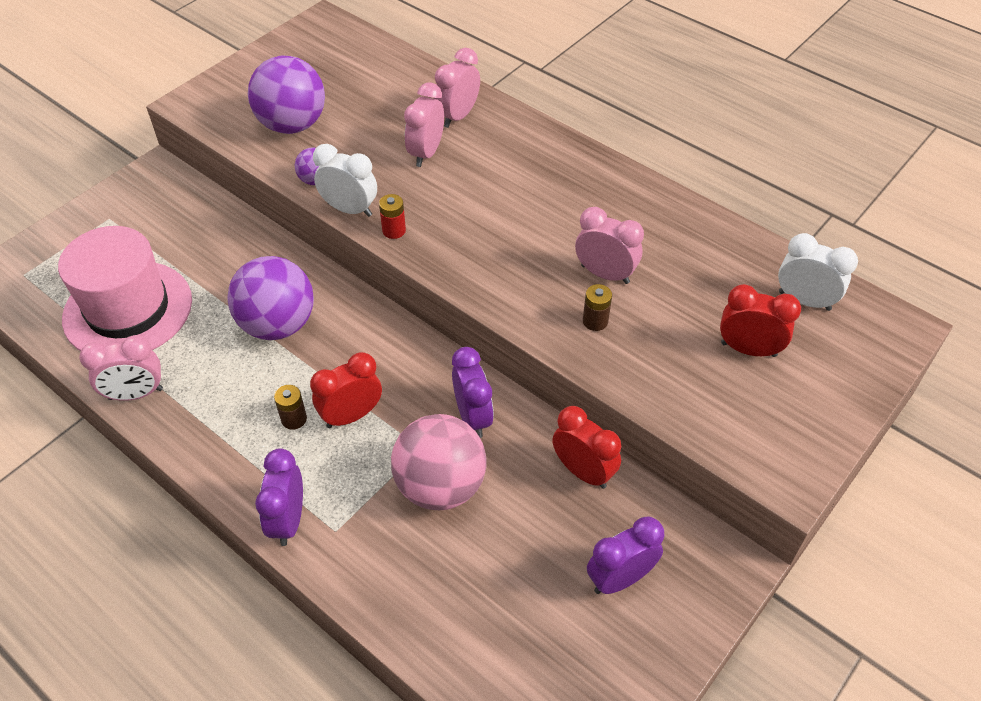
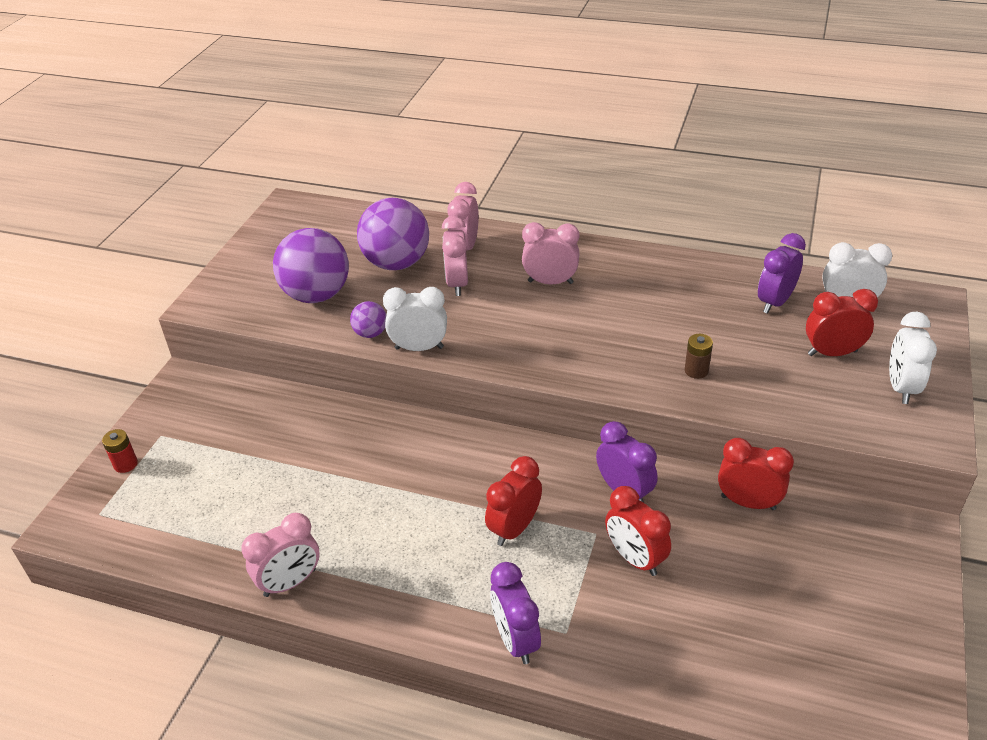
camera: 20 degrees left, 10 degrees down
pink hat [58,226,192,351] -> none
purple ball [227,256,314,340] -> purple ball moved to [357,198,429,270]
brown battery [274,385,307,430] -> none
red battery [379,194,406,239] -> red battery moved to [102,429,138,473]
pink ball [391,414,487,510] -> red clock [605,486,671,576]
pink clock [575,207,644,284] -> pink clock moved to [522,222,579,284]
purple clock [587,517,664,594] -> purple clock moved to [758,233,806,314]
none -> white clock [889,312,937,404]

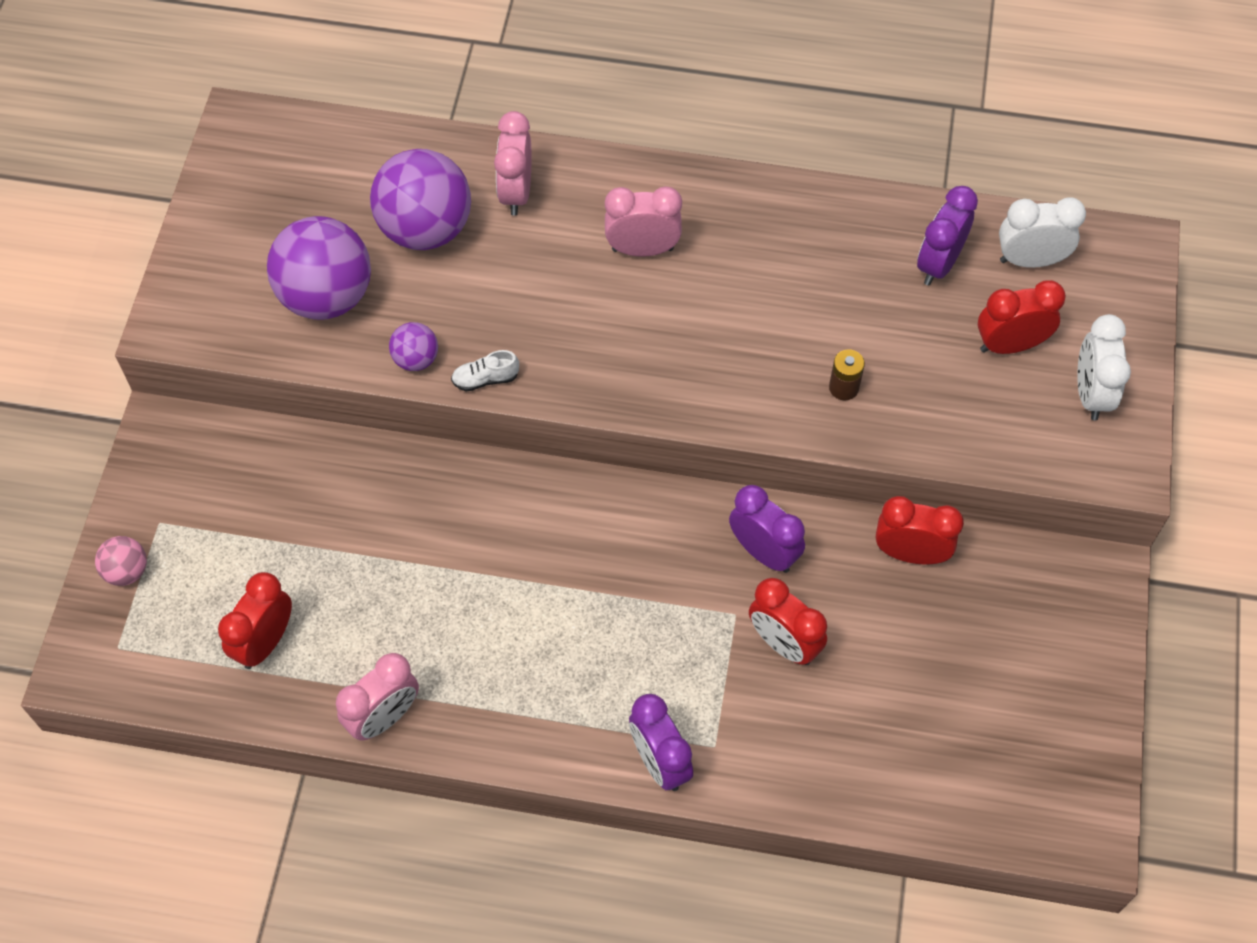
camera: 10 degrees left, 20 degrees up
red battery [102,429,138,473] -> pink ball [95,536,147,586]
white clock [383,287,447,351] -> white shoe [451,350,519,392]
pink clock [442,216,468,296] -> none
red clock [485,456,542,546] -> red clock moved to [218,572,292,669]

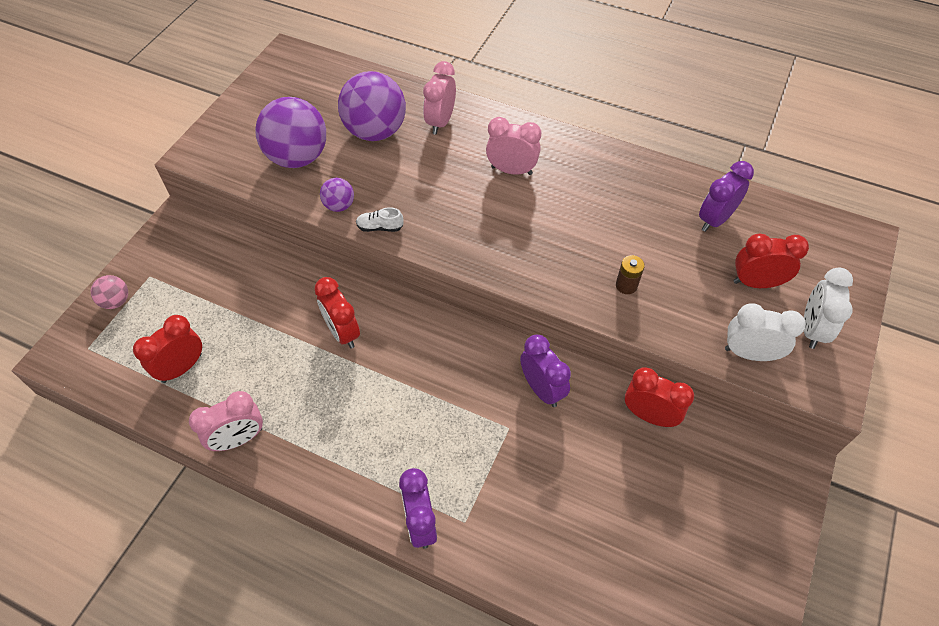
camera: 15 degrees right, 5 degrees down
red clock [749,578,827,665] -> red clock moved to [314,277,360,348]
white clock [999,197,1086,268] -> white clock moved to [725,303,806,361]

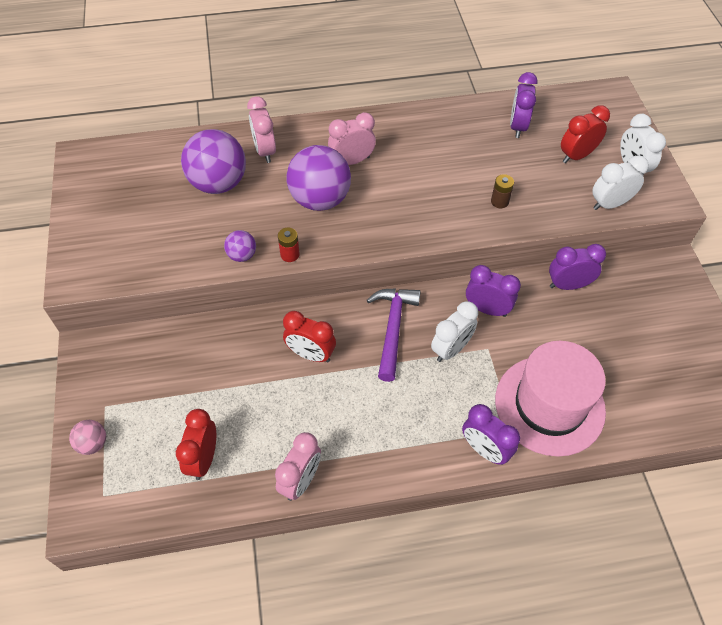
camera: 35 degrees left, 0 degrees up
purple ball [255,97,326,168] -> purple ball moved to [287,145,351,211]
white shoe [356,207,404,232] -> red battery [278,227,300,262]
red clock [625,367,694,427] -> purple clock [549,244,606,290]
none -> purple hammer [367,288,421,382]
none -> white clock [431,301,478,362]
none -> pink hat [495,341,606,457]

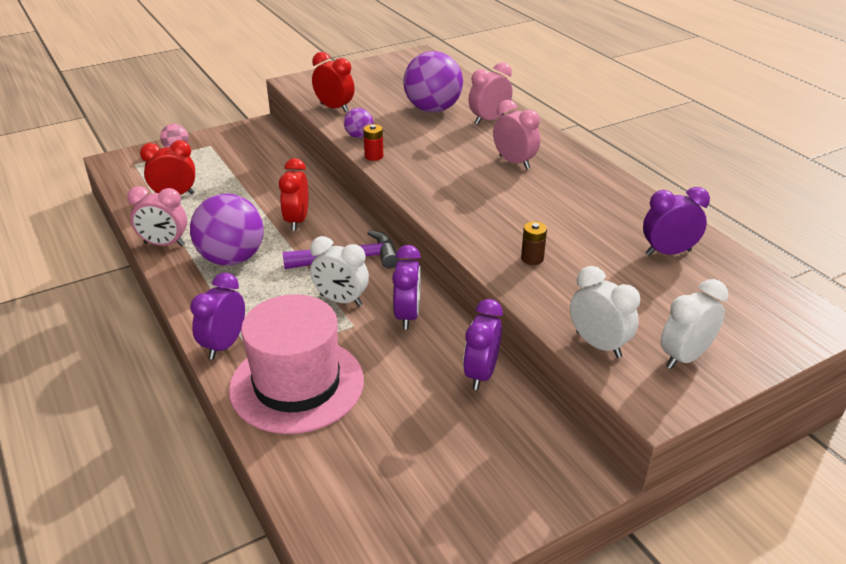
camera: 70 degrees right, 20 degrees down
purple ball [287,145,351,211] -> purple ball moved to [190,194,264,266]
purple clock [549,244,606,290] -> purple clock turned 135 degrees counterclockwise [463,299,503,390]
red clock [561,105,610,163] -> red clock moved to [312,52,354,113]

